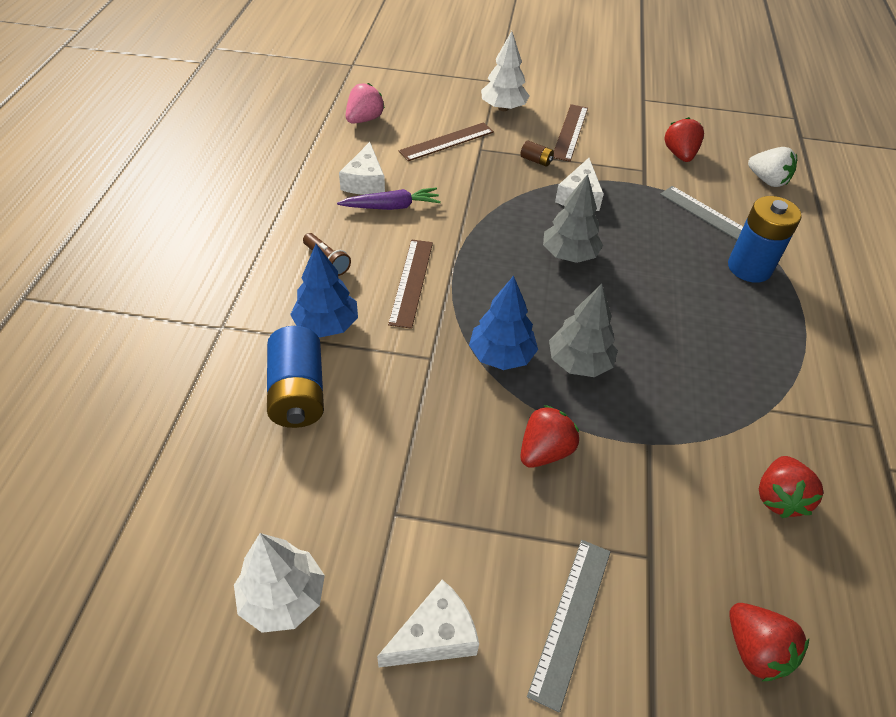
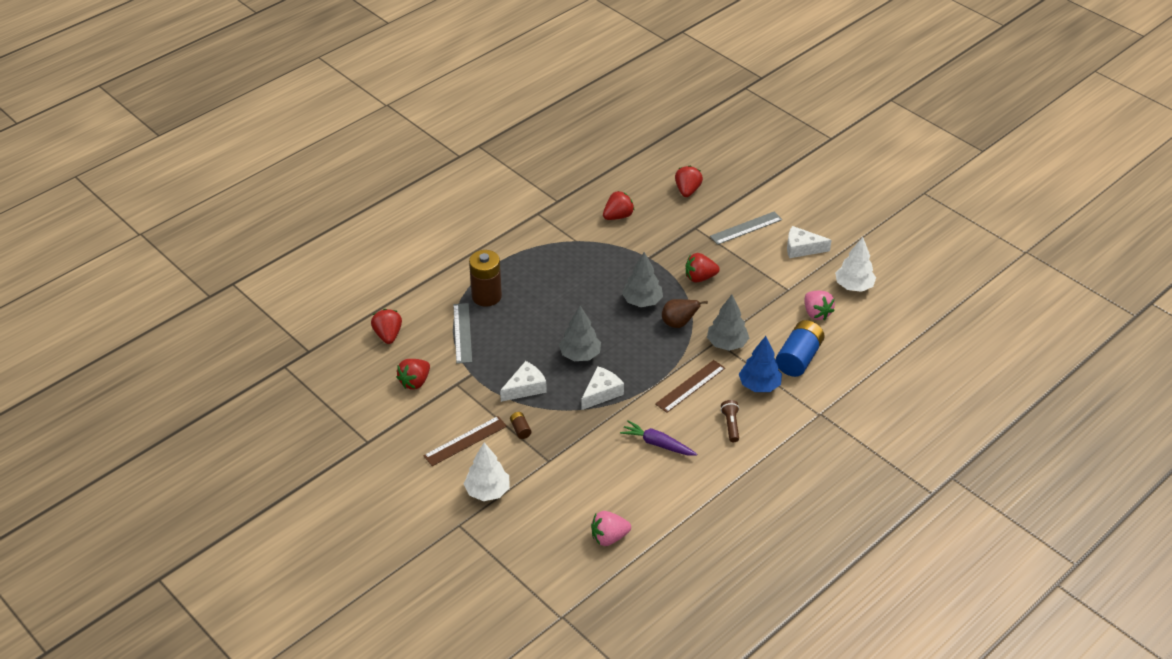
camera: 140 degrees left, 5 degrees down
white cheese [339,142,385,195] -> white cheese moved to [582,366,624,410]
brown ruler [399,122,494,161] -> none
blue tree [469,276,538,370] -> brown pear [662,299,708,328]
blue battery [728,196,802,283] -> brown battery [469,250,502,307]
white strawberry [748,147,797,187] -> red strawberry [371,309,402,344]
none -> grey tree [707,295,749,351]
none -> pink strawberry [805,291,835,320]

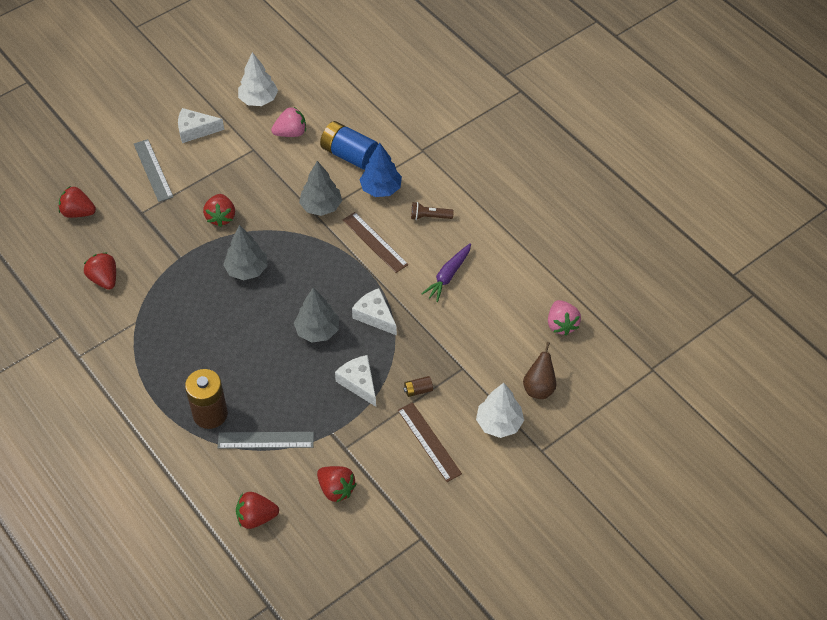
camera: 85 degrees left, 10 degrees up
brown pear [662,299,708,328] -> brown pear moved to [523,342,557,399]
white cheese [787,226,832,258] -> white cheese turned 75 degrees clockwise [178,108,224,143]

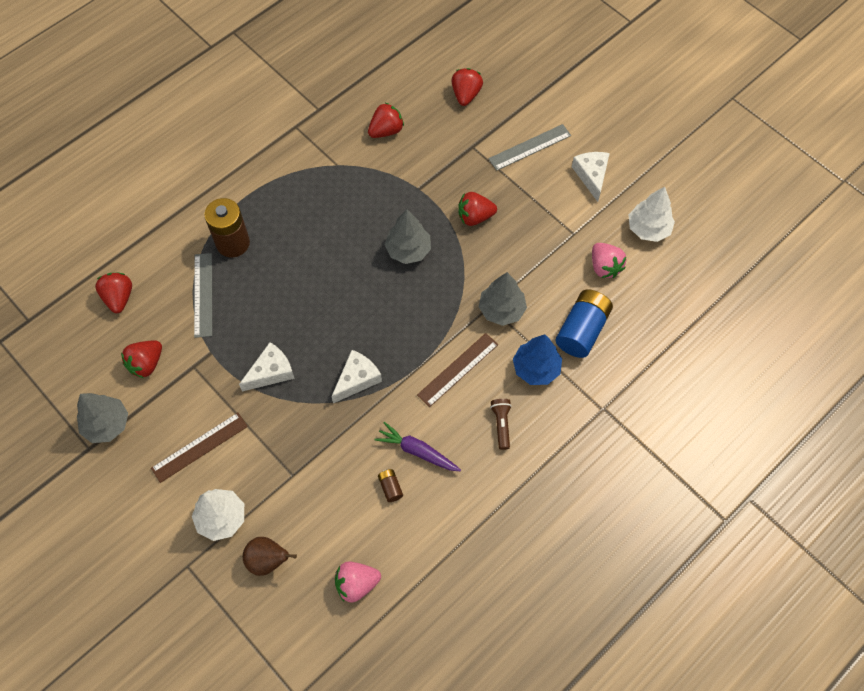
camera: 85 degrees right, 10 degrees up
grey tree [294,288,339,342] -> grey tree moved to [77,393,128,443]
brown battery [404,376,433,397] -> brown battery moved to [378,469,403,502]

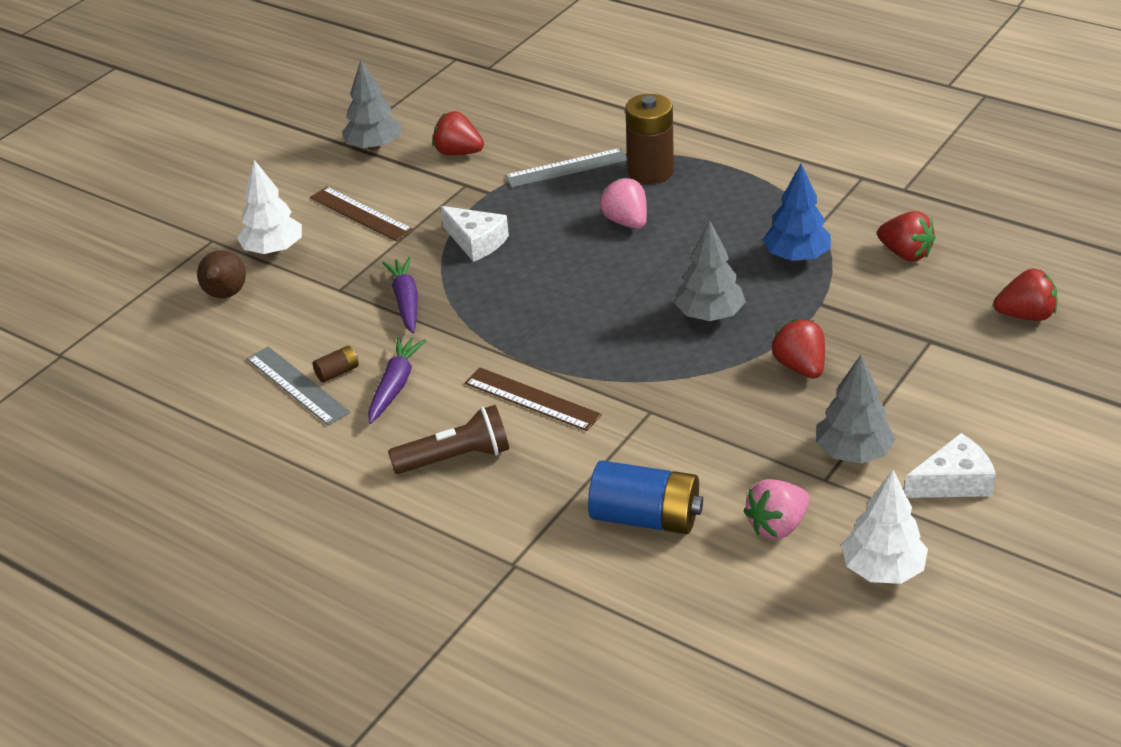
camera: 80 degrees right, 25 degrees down
red strawberry [95,273,132,313] -> none
white cheese [331,350,382,403] -> none
pink strawberry [335,562,381,603] -> pink strawberry moved to [599,178,647,229]
grey tree [479,272,527,326] -> grey tree moved to [816,355,895,463]
grey ruler [488,124,571,171] -> grey ruler moved to [247,346,350,426]
brown flashlight [490,399,512,450] -> brown flashlight [388,405,509,474], size x1.56
blue tree [513,334,562,385] -> blue tree moved to [763,164,831,262]
none -> purple carrot [382,257,418,333]

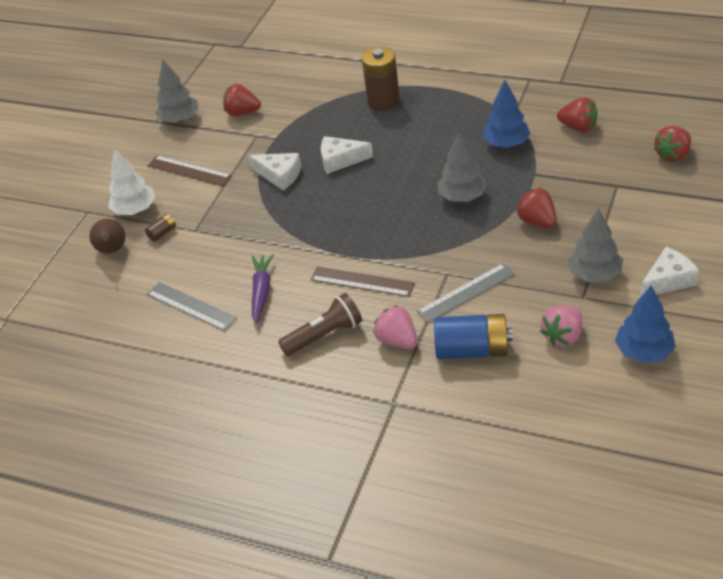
camera: 10 degrees left, 5 degrees up
brown battery [313,346,359,382] -> brown battery moved to [145,214,176,242]
purple carrot [382,257,418,333] -> none
grey ruler [505,148,627,188] -> grey ruler moved to [417,263,515,323]
pink strawberry [599,178,647,229] -> pink strawberry moved to [373,305,417,349]
white tree [841,470,928,584] -> blue tree [615,286,676,363]
red strawberry [994,269,1058,321] -> red strawberry turned 150 degrees clockwise [653,126,691,162]
none -> white cheese [321,136,373,174]

